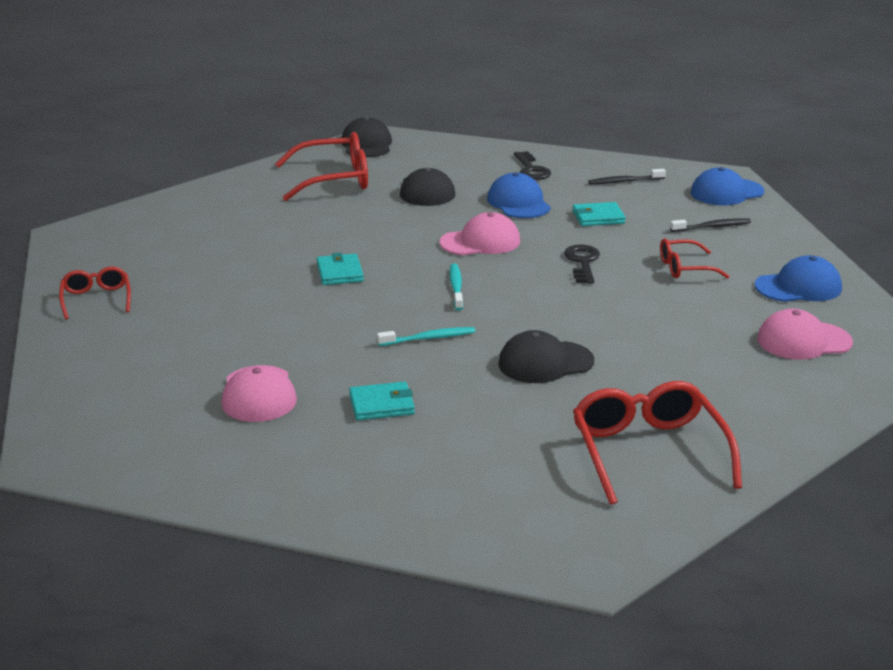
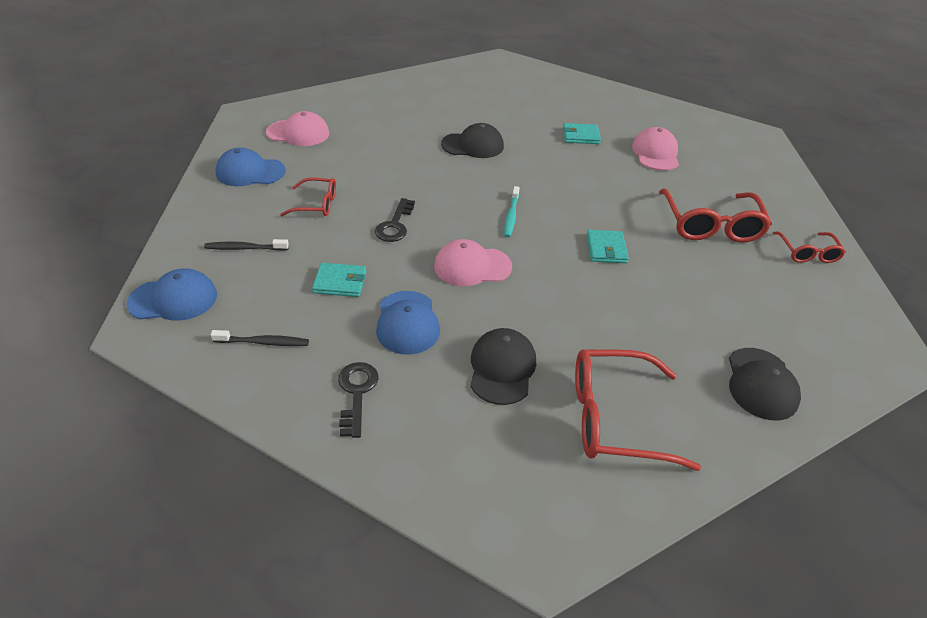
camera: 170 degrees left, 15 degrees up
black cap [342,117,392,157] -> black cap moved to [729,348,801,421]
turquoise toothbrush [377,327,475,346] -> none
red glasses [573,381,742,505] -> red glasses moved to [659,188,772,243]

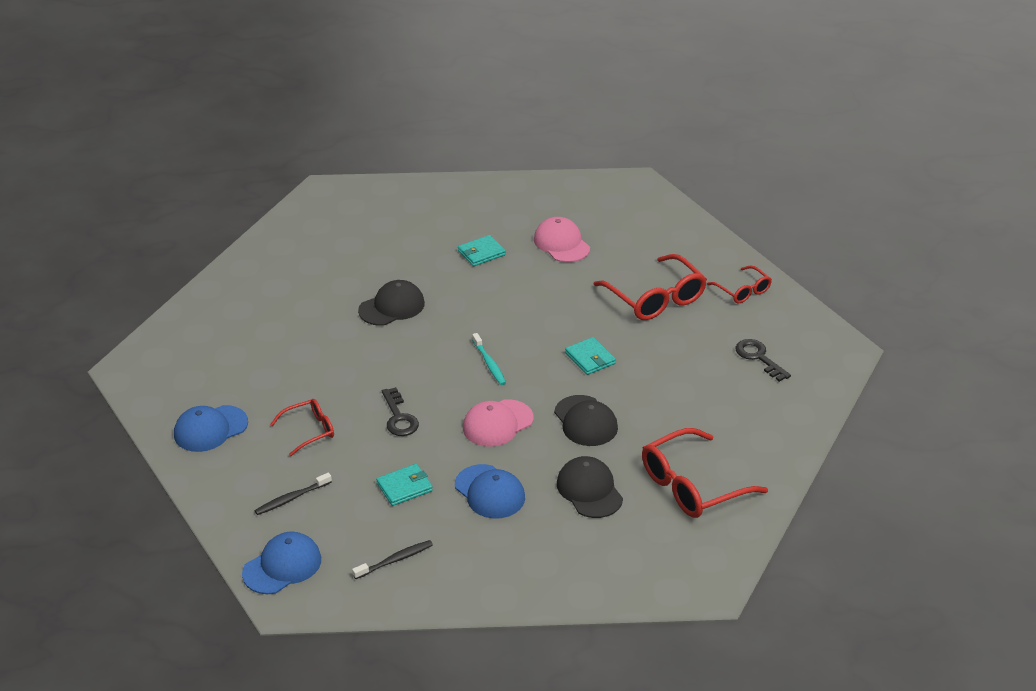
camera: 30 degrees left, 5 degrees down
pink cap [266,111,329,146] -> none
black key [338,362,379,438] -> black key moved to [735,339,791,382]
black cap [729,348,801,421] -> black cap moved to [554,395,618,446]

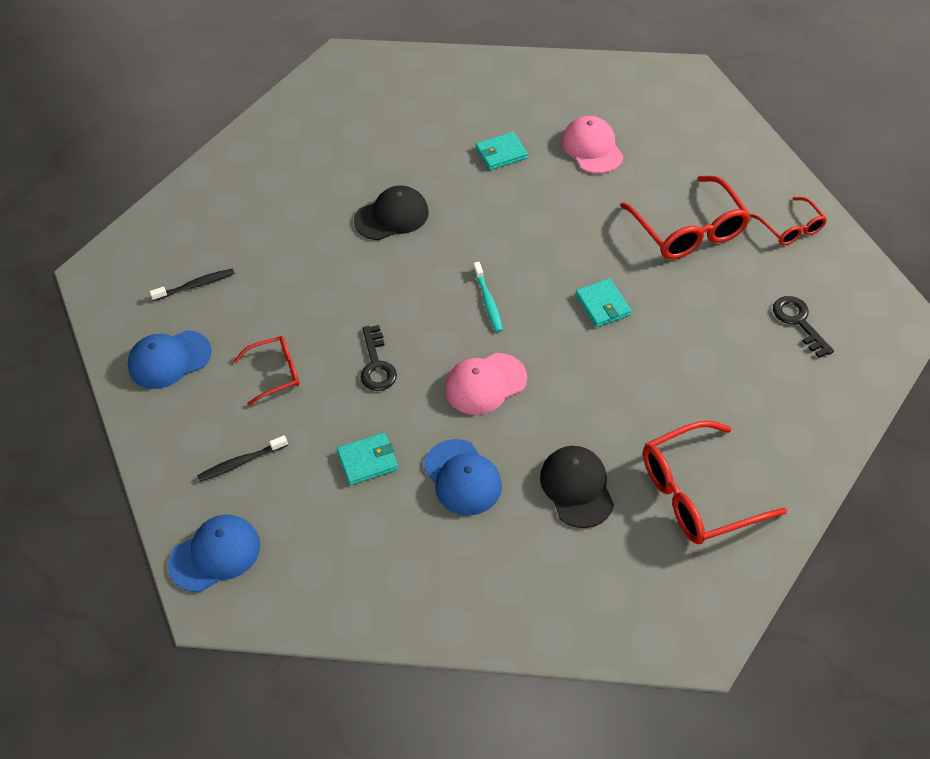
camera: 10 degrees right, 15 degrees up
black toothbrush [352,540,433,579] -> black toothbrush moved to [150,268,235,301]
black cap [554,395,618,446] -> none

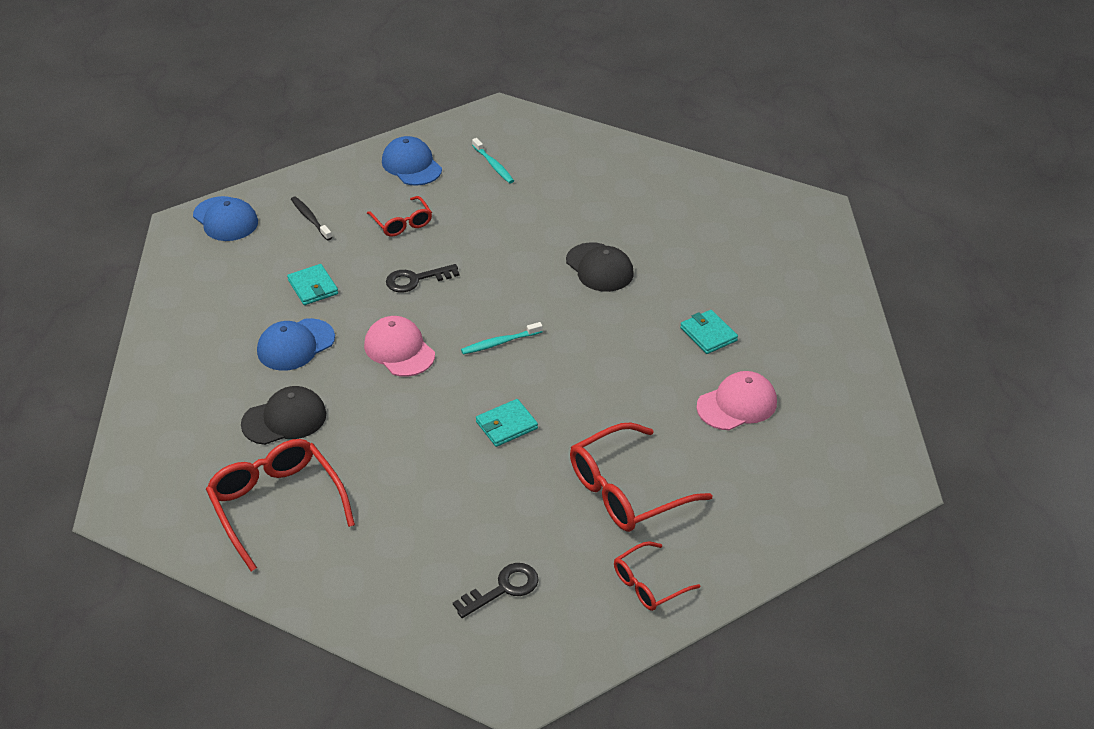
camera: 80 degrees right, 10 degrees down
black toothbrush [150,268,235,301] -> turquoise toothbrush [472,138,514,183]

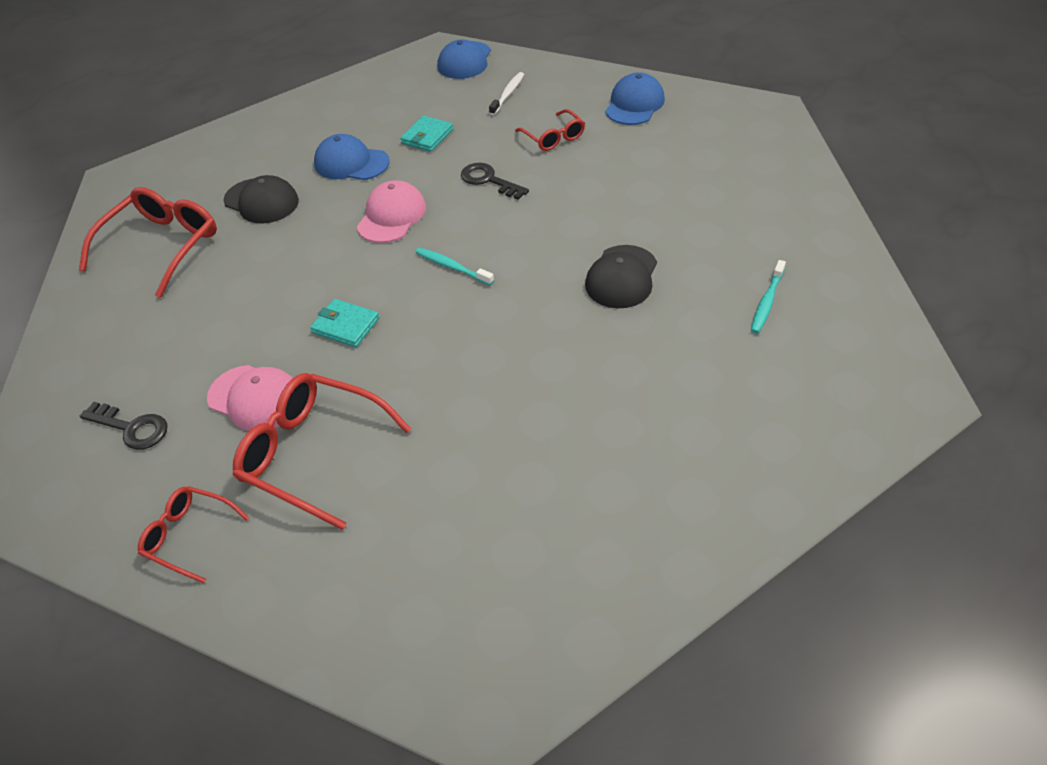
camera: 60 degrees right, 5 degrees up
black toothbrush [291,197,332,241] -> white toothbrush [489,72,524,115]
red glasses [367,196,432,237] -> red glasses turned 60 degrees counterclockwise [515,109,585,151]
turquoise toothbrush [472,138,514,183] -> turquoise toothbrush moved to [751,260,786,333]
turquoise wallet [680,310,738,354] -> none
pink cap [696,371,777,430] -> pink cap moved to [207,365,293,431]

